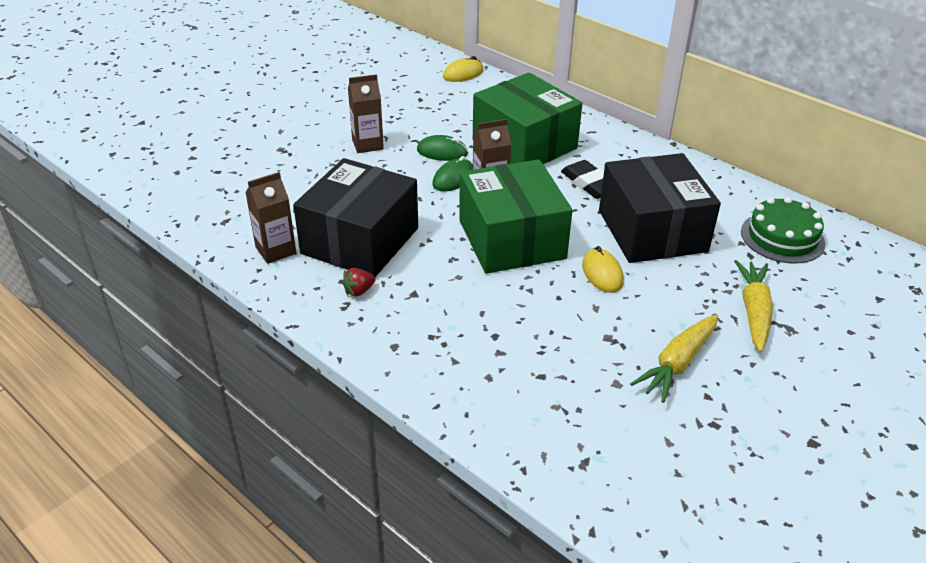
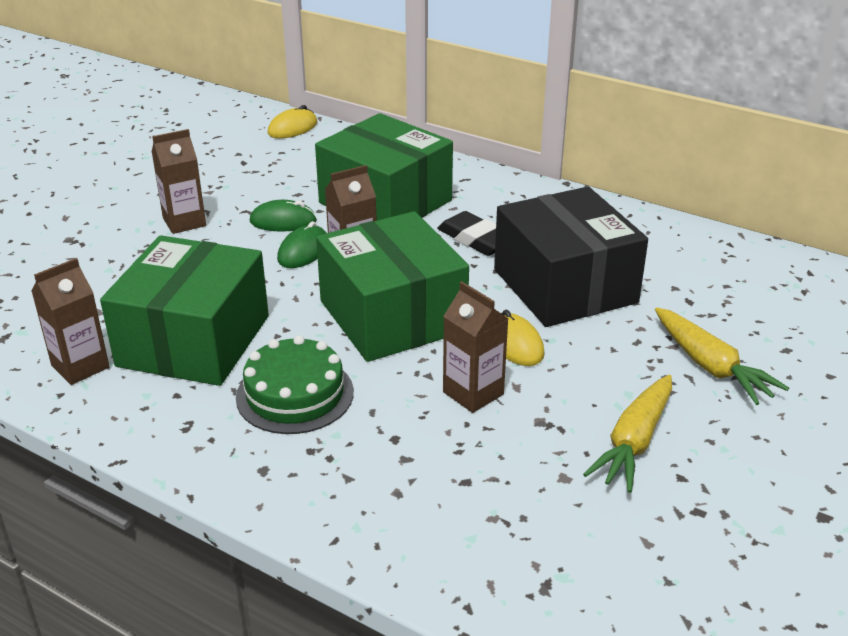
camera: 10 degrees left, 5 degrees down
black box [293,158,418,277] -> green box [100,235,269,386]
red strawberry [342,268,376,296] -> none
yellow carrot [734,260,773,352] -> yellow carrot turned 150 degrees clockwise [655,307,789,405]
green cake [741,197,825,263] -> green cake moved to [236,335,354,434]
none -> brown carton [443,282,508,413]

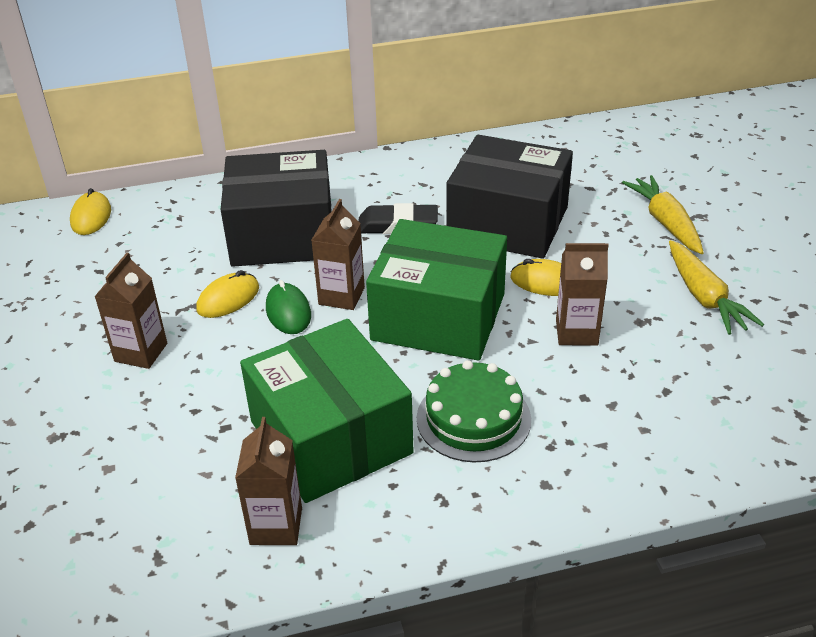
camera: 45 degrees left, 5 degrees up
green mouse [250,200,317,232] -> yellow mouse [196,270,259,318]
green box [315,113,453,220] -> black box [221,150,332,267]
yellow carrot [655,307,789,405] -> yellow carrot turned 120 degrees counterclockwise [622,175,704,254]

